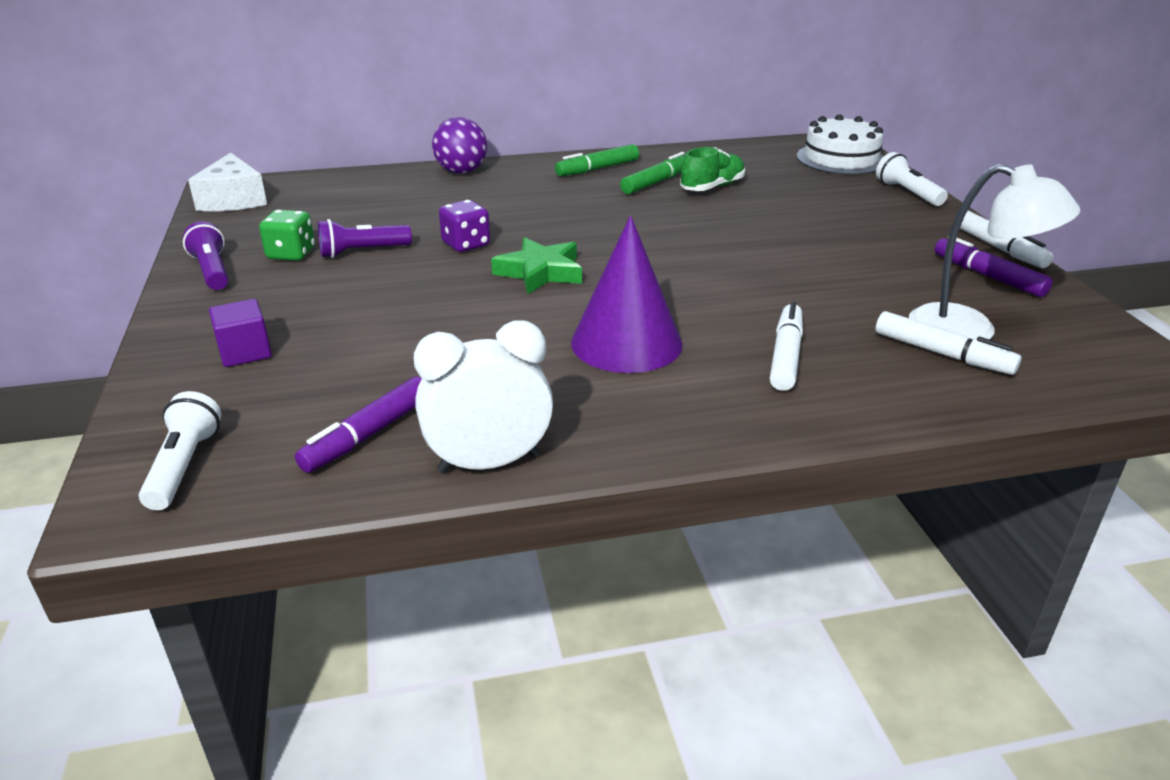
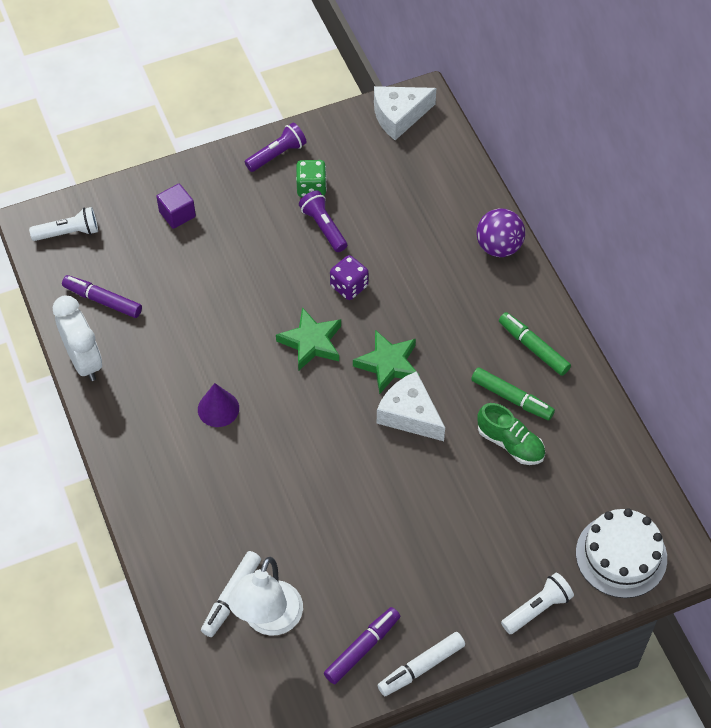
camera: 80 degrees right, 25 degrees up
purple cone [571,215,683,373] -> purple cone [198,383,239,427], size x0.57
white marker [770,302,803,391] -> none
none -> green star [353,330,419,394]
none -> white cheese [377,371,445,441]

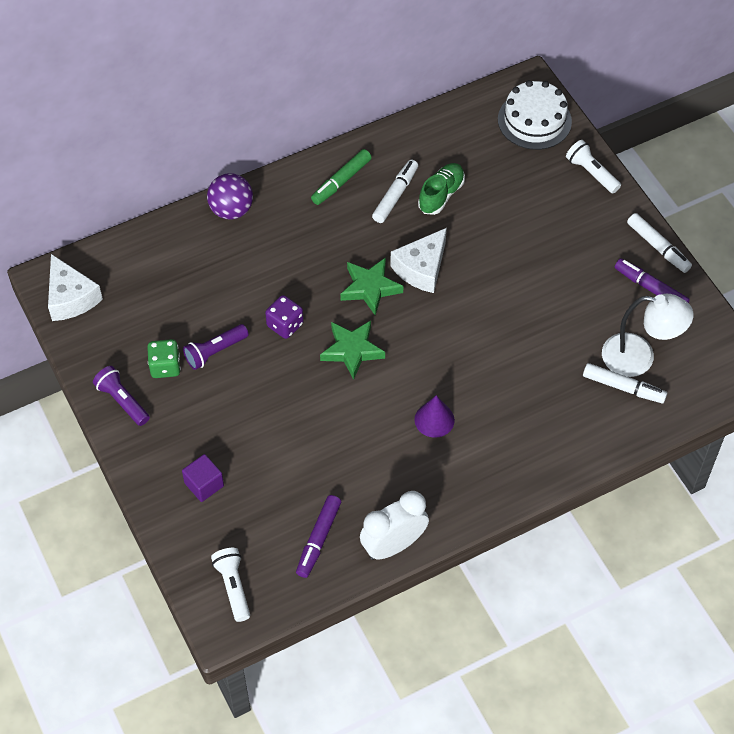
camera: 95 degrees left, 0 degrees up
green marker [471,368,555,420] -> white marker [372,160,418,223]

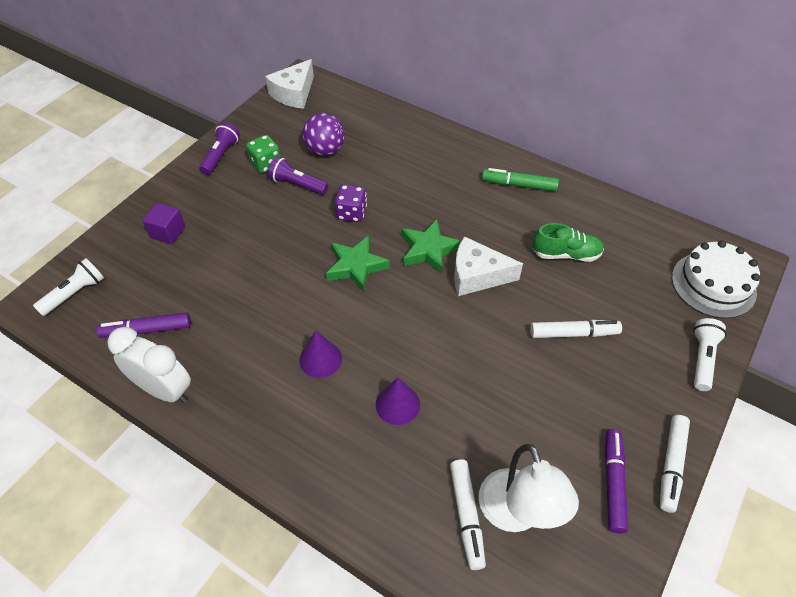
camera: 60 degrees right, 5 degrees down
purple ball [207,173,253,220] -> purple ball moved to [302,113,345,156]
white marker [372,160,418,223] -> white marker moved to [530,320,622,338]
none -> purple cone [376,378,420,425]

